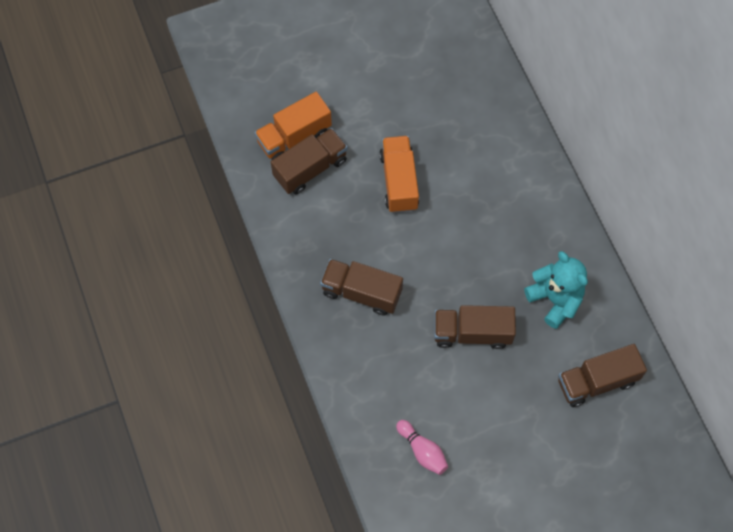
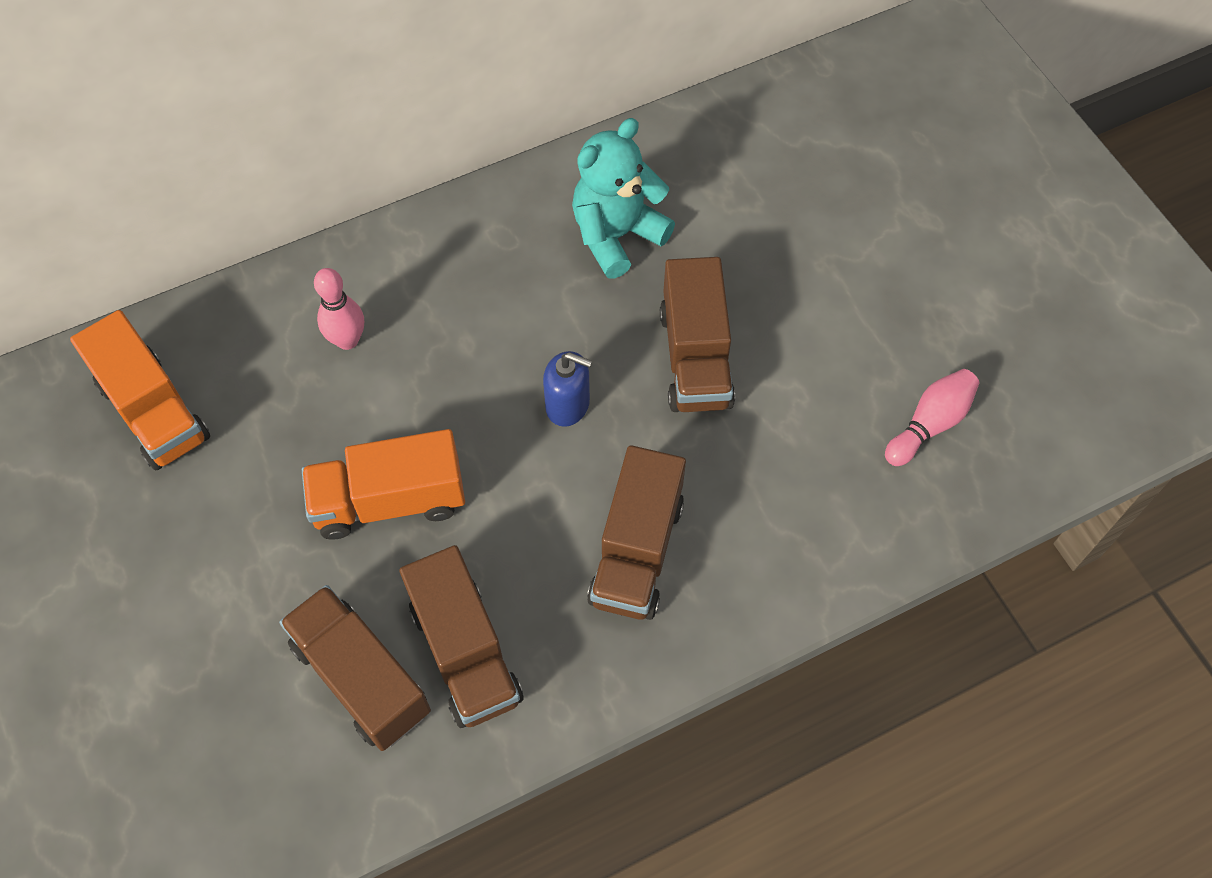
camera: 95 degrees left, 5 degrees down
orange truck [254,92,332,160] -> orange truck moved to [70,310,210,471]
brown truck [558,344,647,407] -> brown truck moved to [399,545,523,728]
none -> pink bowling pin [314,268,364,350]
none -> blue soap dispenser [543,351,592,427]

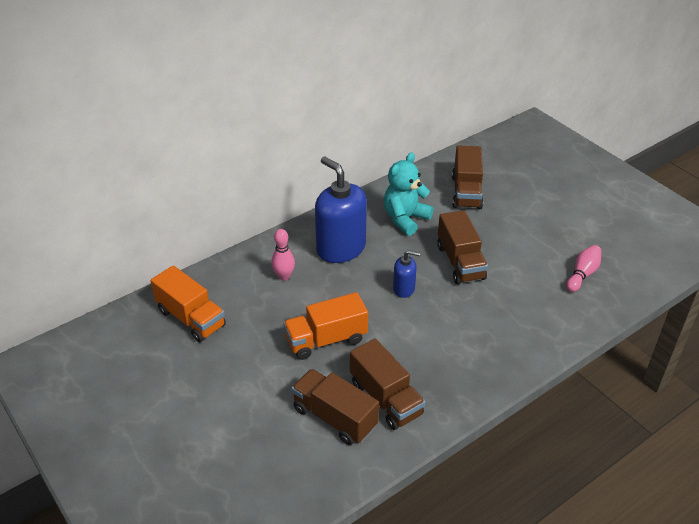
camera: 10 degrees left, 20 degrees down
brown truck [587,445,686,620] -> brown truck moved to [452,145,483,209]
none -> blue soap dispenser [315,157,367,263]

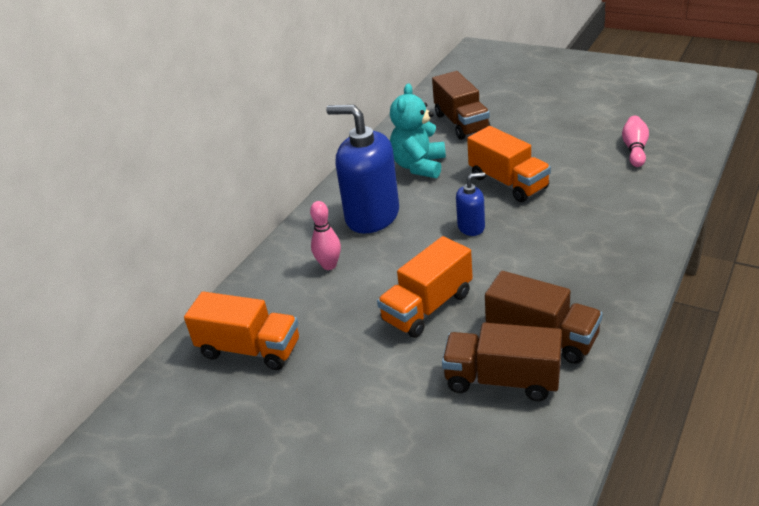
camera: 20 degrees left, 5 degrees down
brown truck [437,210,488,284] -> orange truck [467,126,551,202]

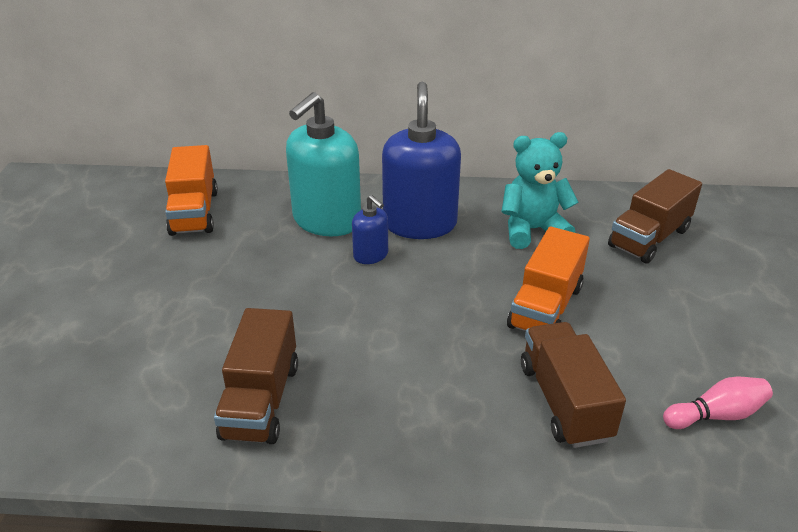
camera: 60 degrees right, 0 degrees up
pink bowling pin [310,201,341,270] -> turquoise soap dispenser [286,92,361,236]
orange truck [377,236,473,338] -> none
brown truck [442,323,562,401] -> brown truck moved to [521,322,626,448]
blue soap dispenser [456,172,485,236] -> blue soap dispenser moved to [352,195,388,264]

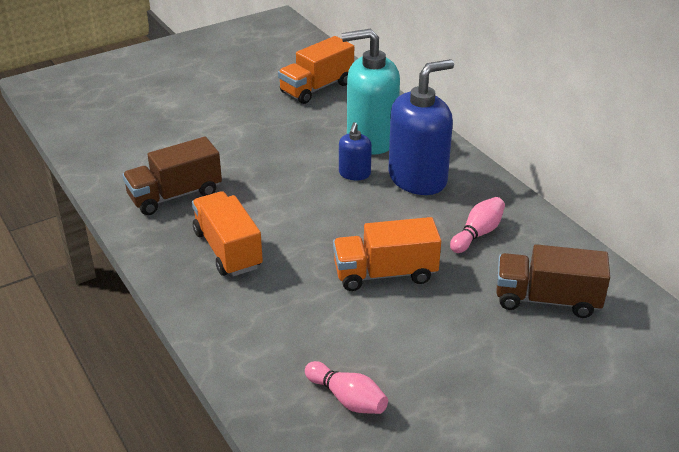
camera: 55 degrees right, 0 degrees up
turquoise teddy bear [502,132,579,249] -> pink bowling pin [450,197,505,253]
brown truck [521,322,626,448] -> none
none -> orange truck [192,191,263,276]

